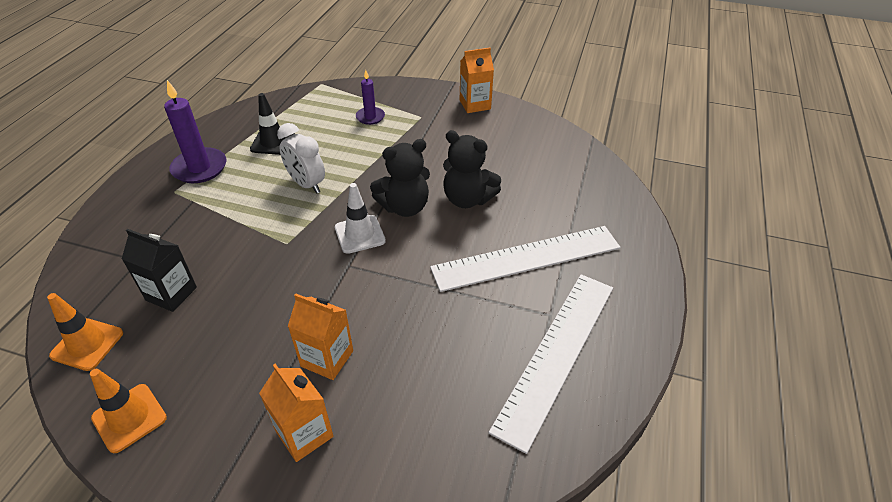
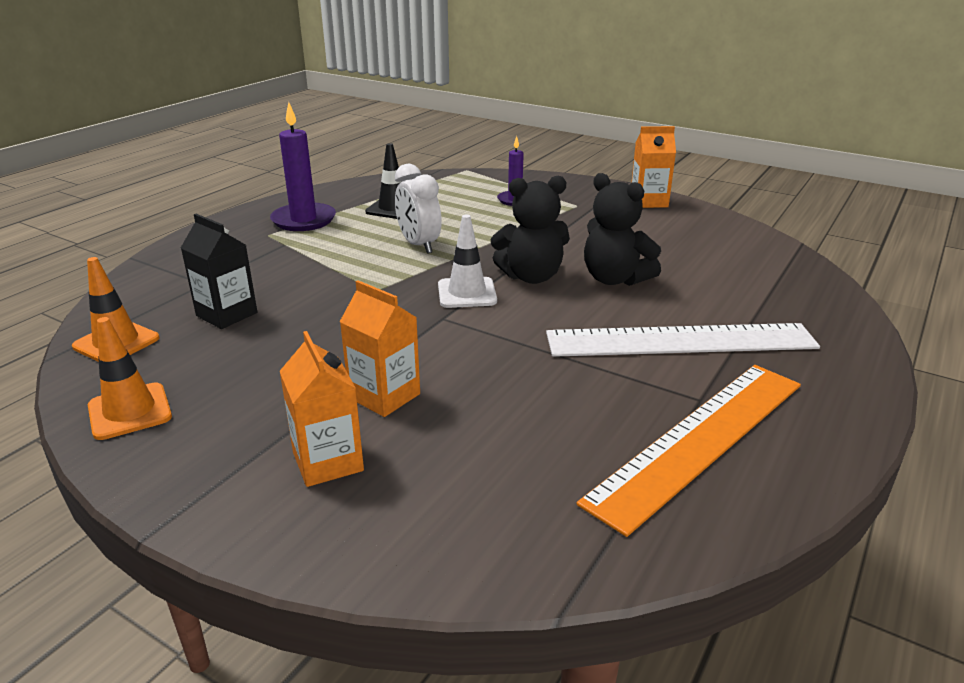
camera: 15 degrees right, 15 degrees down
white ruler [488,274,613,454] -> orange ruler [577,365,801,537]

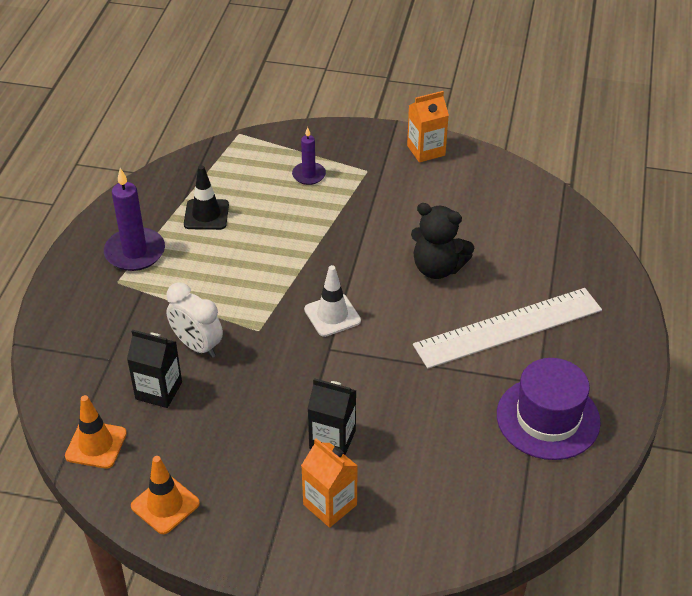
camera: 20 degrees left, 15 degrees up
orange carton [340,280,420,417] -> black carton [308,378,357,455]
white clock [395,164,442,254] -> white clock moved to [166,283,223,358]
black teddy bear [491,176,570,284] -> none
orange ruler [577,365,801,537] -> purple hat [497,358,601,460]

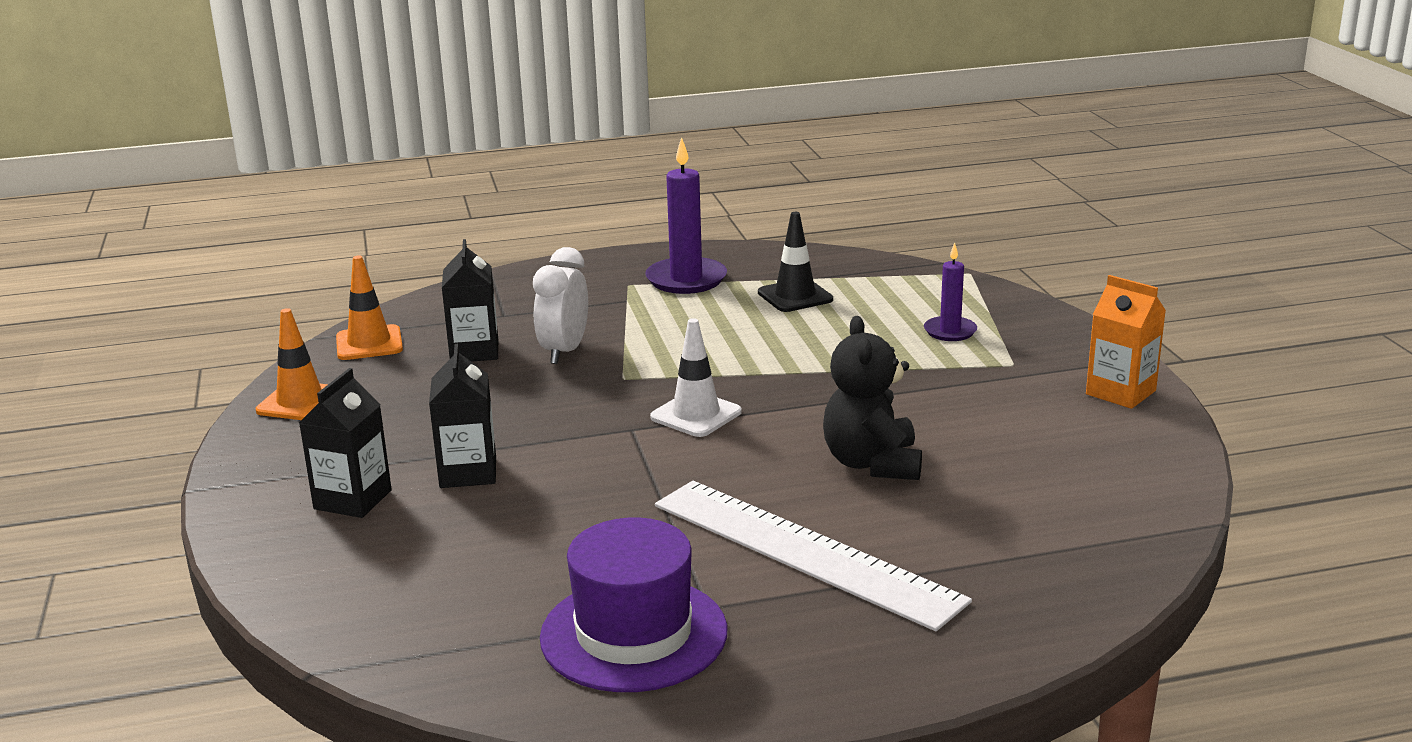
camera: 65 degrees right, 20 degrees down
orange carton [301,438,358,528] -> black carton [299,368,392,518]

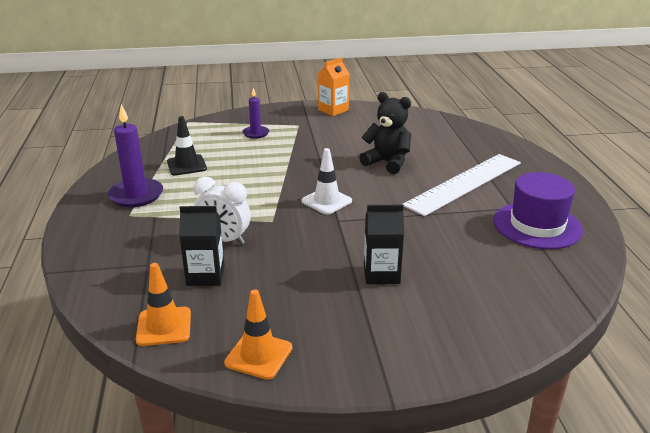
camera: 85 degrees left, 5 degrees up
black carton [299,368,392,518] -> none
black teddy bear [823,316,922,480] -> black teddy bear turned 150 degrees counterclockwise [359,92,411,174]

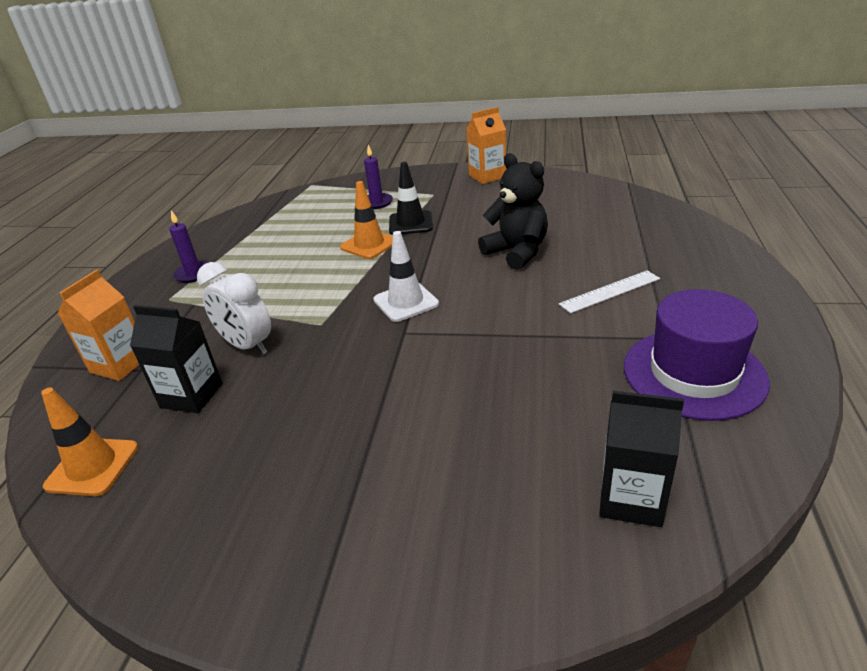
camera: 20 degrees right, 5 degrees up
purple candle [108,104,163,207] -> purple candle [169,211,209,283], size x0.59
black traffic cone [167,116,207,175] -> black traffic cone moved to [389,162,433,235]
orange traffic cone [224,289,292,380] -> orange traffic cone moved to [340,181,393,259]
black carton [364,205,404,284] -> black carton moved to [599,391,684,527]
white ruler [402,154,521,216] -> white ruler [559,270,660,313], size x0.49
none -> orange carton [57,269,139,381]

